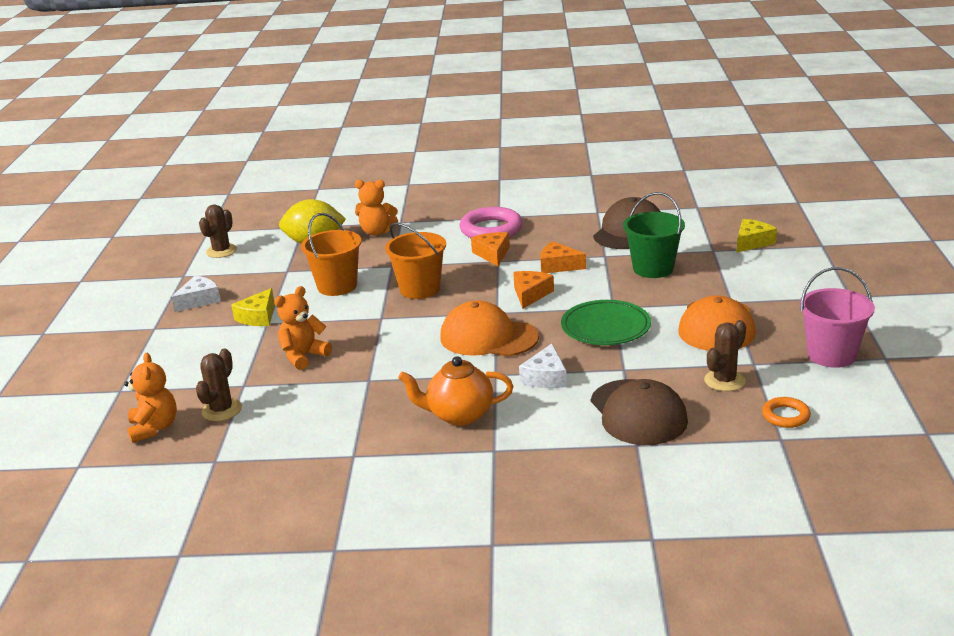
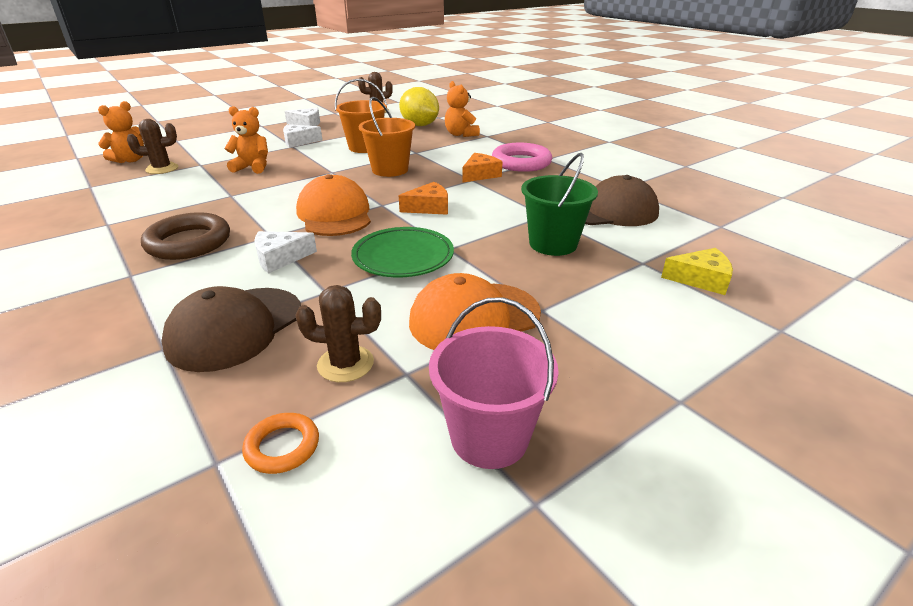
camera: 50 degrees right, 5 degrees up
yellow cheese [231,288,275,326] -> white cheese [283,124,322,148]
orange teapot [398,356,513,426] -> brown ring [141,212,230,260]
orange cheese [540,241,586,273] -> none

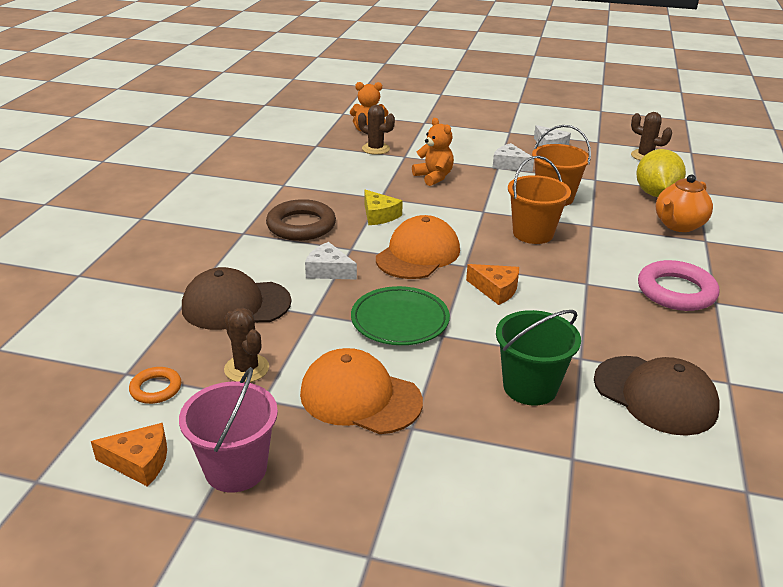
camera: 50 degrees right, 0 degrees up
orange teddy bear [445,81,480,137] -> orange teapot [656,175,713,232]
orange cheese [462,153,502,183] -> orange cheese moved to [91,423,167,487]
yellow cheese [661,248,733,295] -> yellow cheese moved to [364,190,403,225]

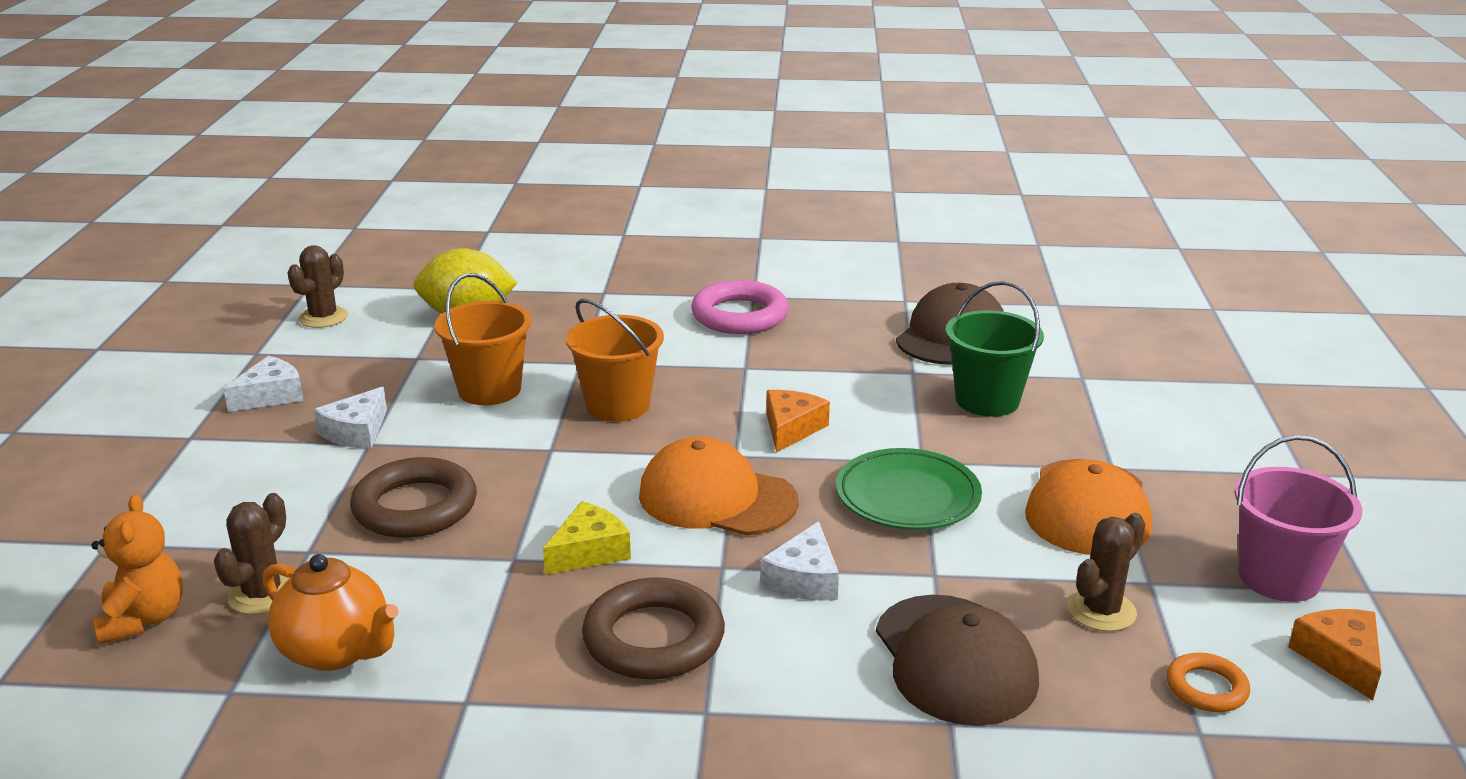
camera: 100 degrees left, 5 degrees down
orange teddy bear [412,118,454,186] -> brown ring [350,457,477,538]
orange teapot [656,175,713,232] -> orange teapot moved to [263,554,399,671]

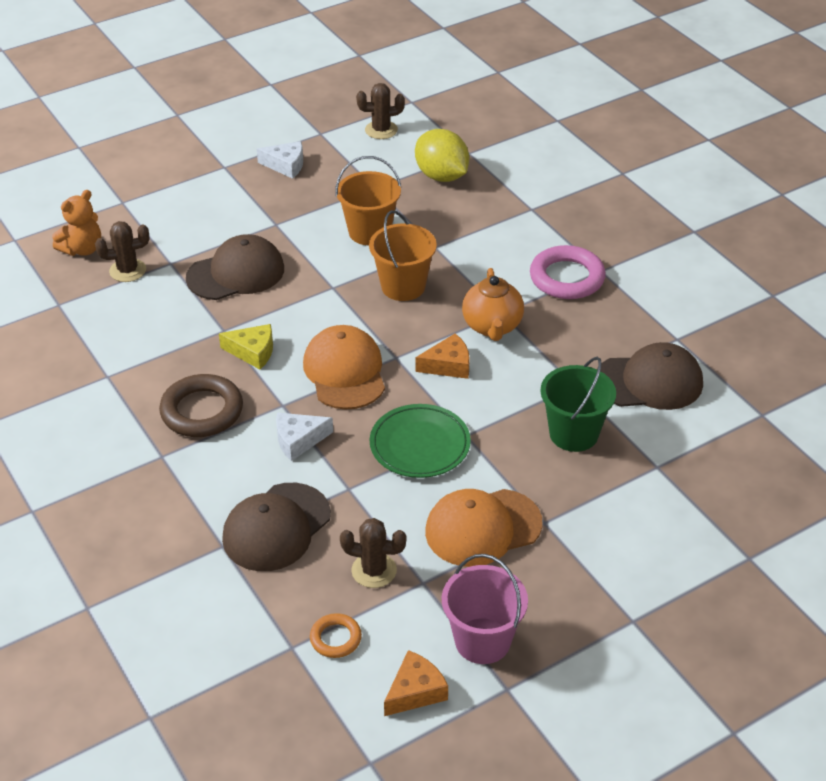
camera: 55 degrees right, 15 degrees up
orange teapot [263,554,399,671] -> orange teapot moved to [462,268,524,341]
white cheese [314,387,387,449] -> none
brown ring [350,457,477,538] -> brown cap [186,234,284,300]

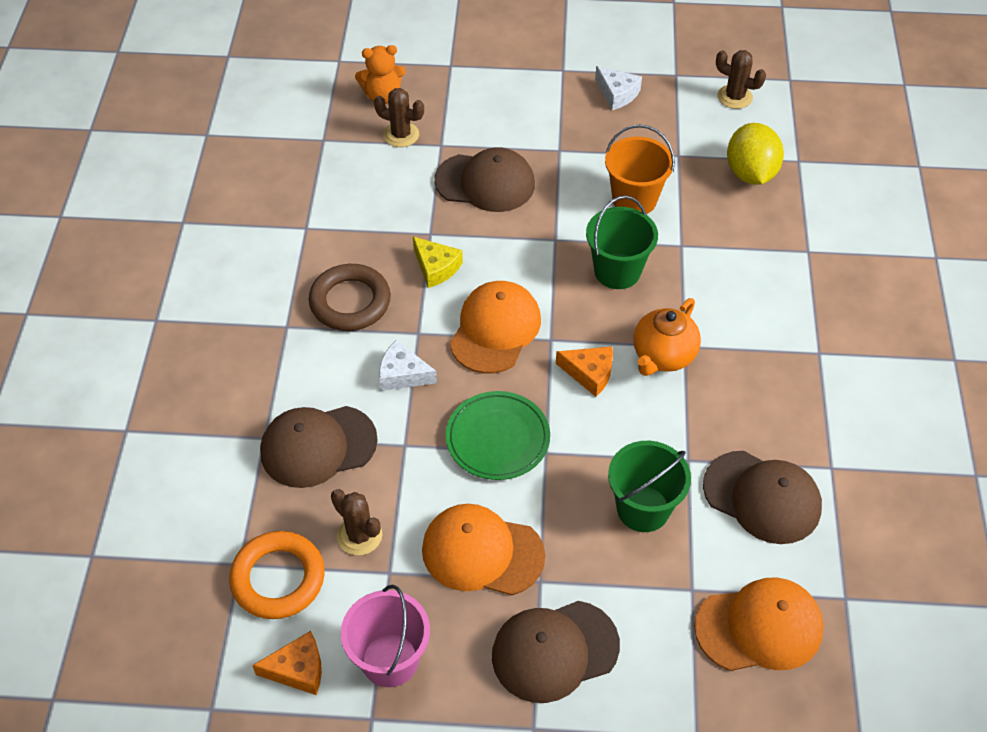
camera: 35 degrees right, 10 degrees up
orange ring [310,613,362,658] -> orange ring [229,531,325,619], size x1.86
orange bucket [369,210,437,301] -> green bucket [586,195,658,289]
pink ring [530,245,606,299] -> none
none -> brown cap [492,601,620,703]
none -> orange cap [694,577,824,671]

